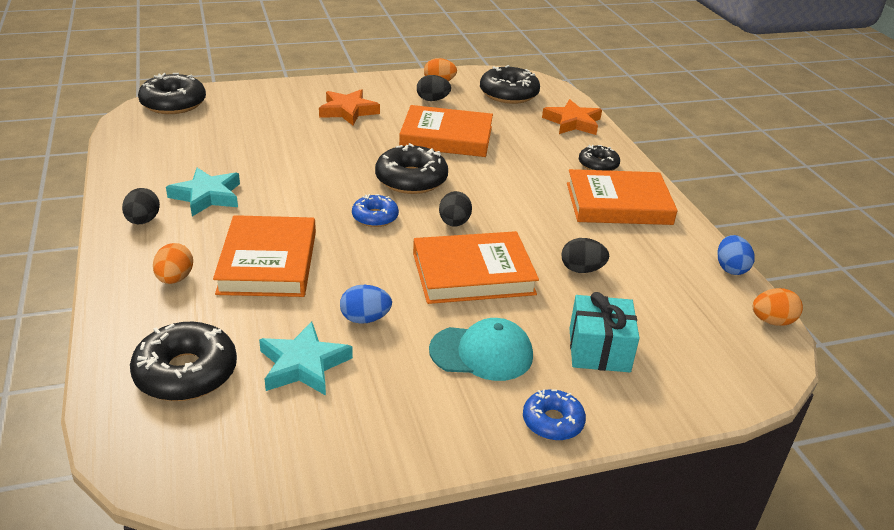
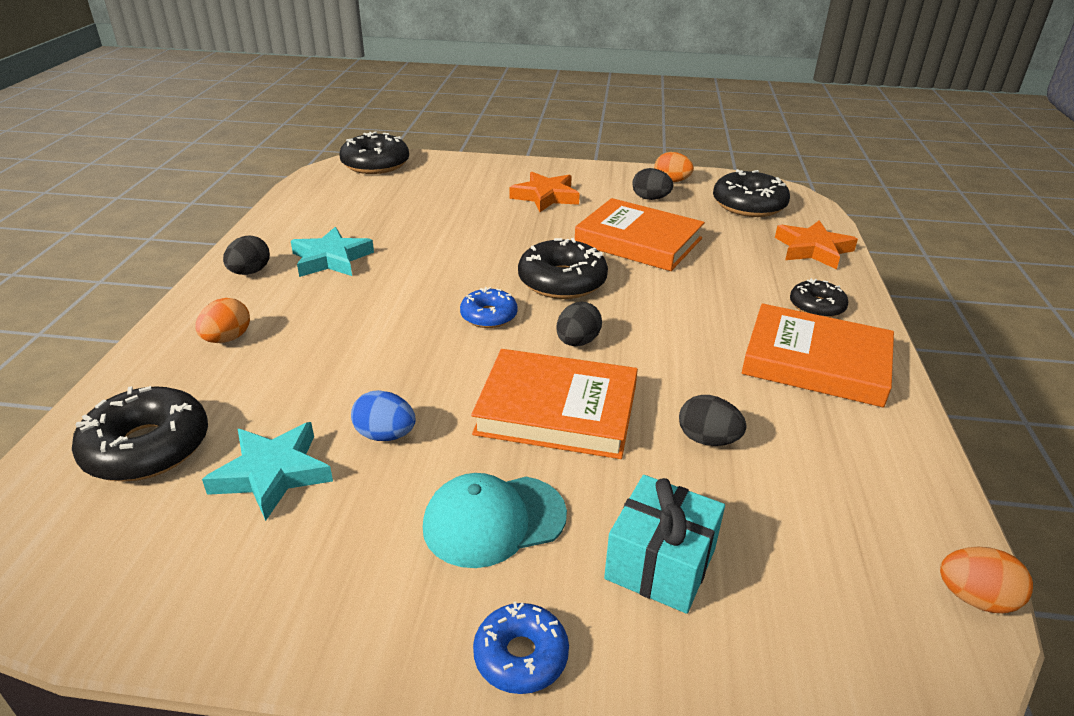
camera: 25 degrees right, 0 degrees up
orange book [213,215,316,297] -> none
turquoise cap [429,318,533,381] -> turquoise cap turned 135 degrees clockwise [423,473,567,568]
blue egg [717,235,754,275] -> none

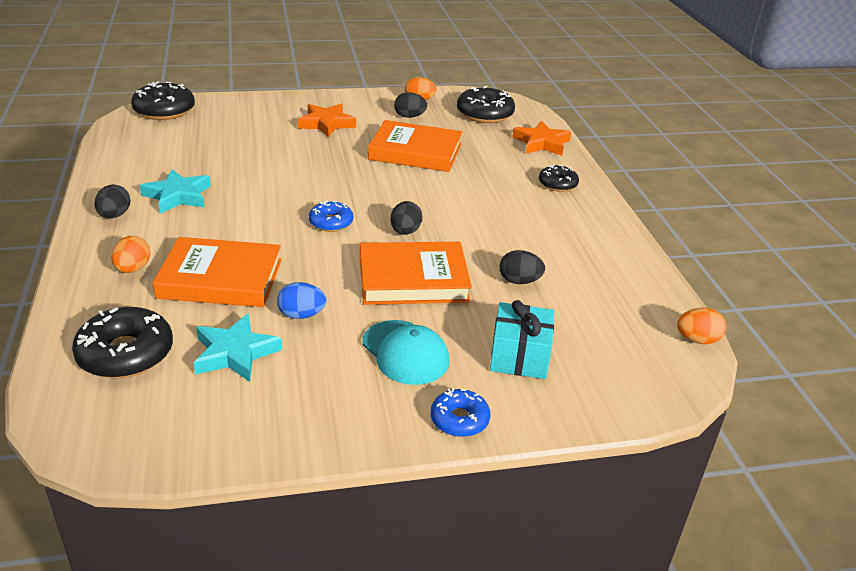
camera: 20 degrees left, 0 degrees up
turquoise cap [423,473,567,568] -> turquoise cap turned 90 degrees counterclockwise [362,320,449,385]
black donut [518,238,608,299] -> none
orange book [742,304,894,407] -> orange book moved to [153,237,282,307]

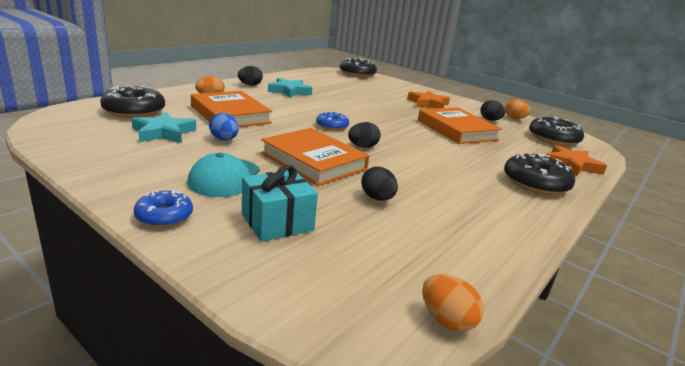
camera: 50 degrees right, 10 degrees down
black donut [539,164,579,192] -> black donut [504,153,575,195], size x1.68

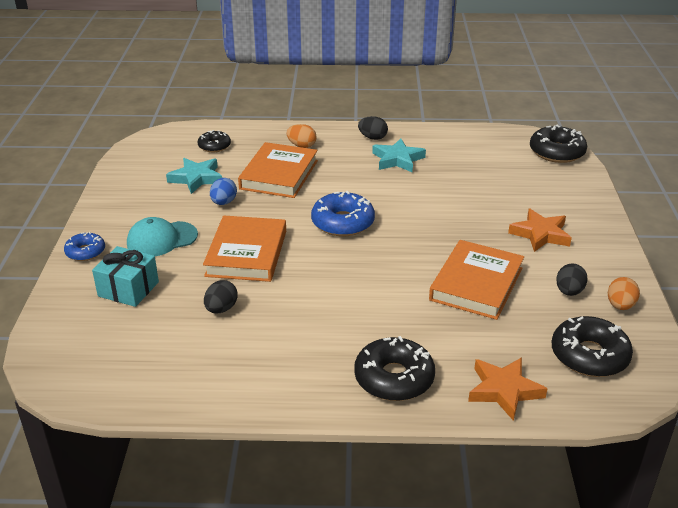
camera: 55 degrees right, 10 degrees up
black donut [100,85,165,118] -> black donut [198,130,231,152], size x0.60
blue donut [316,111,349,130] -> blue donut [311,191,375,236], size x1.68
black egg [348,122,381,148] -> none
orange egg [422,274,484,332] -> none

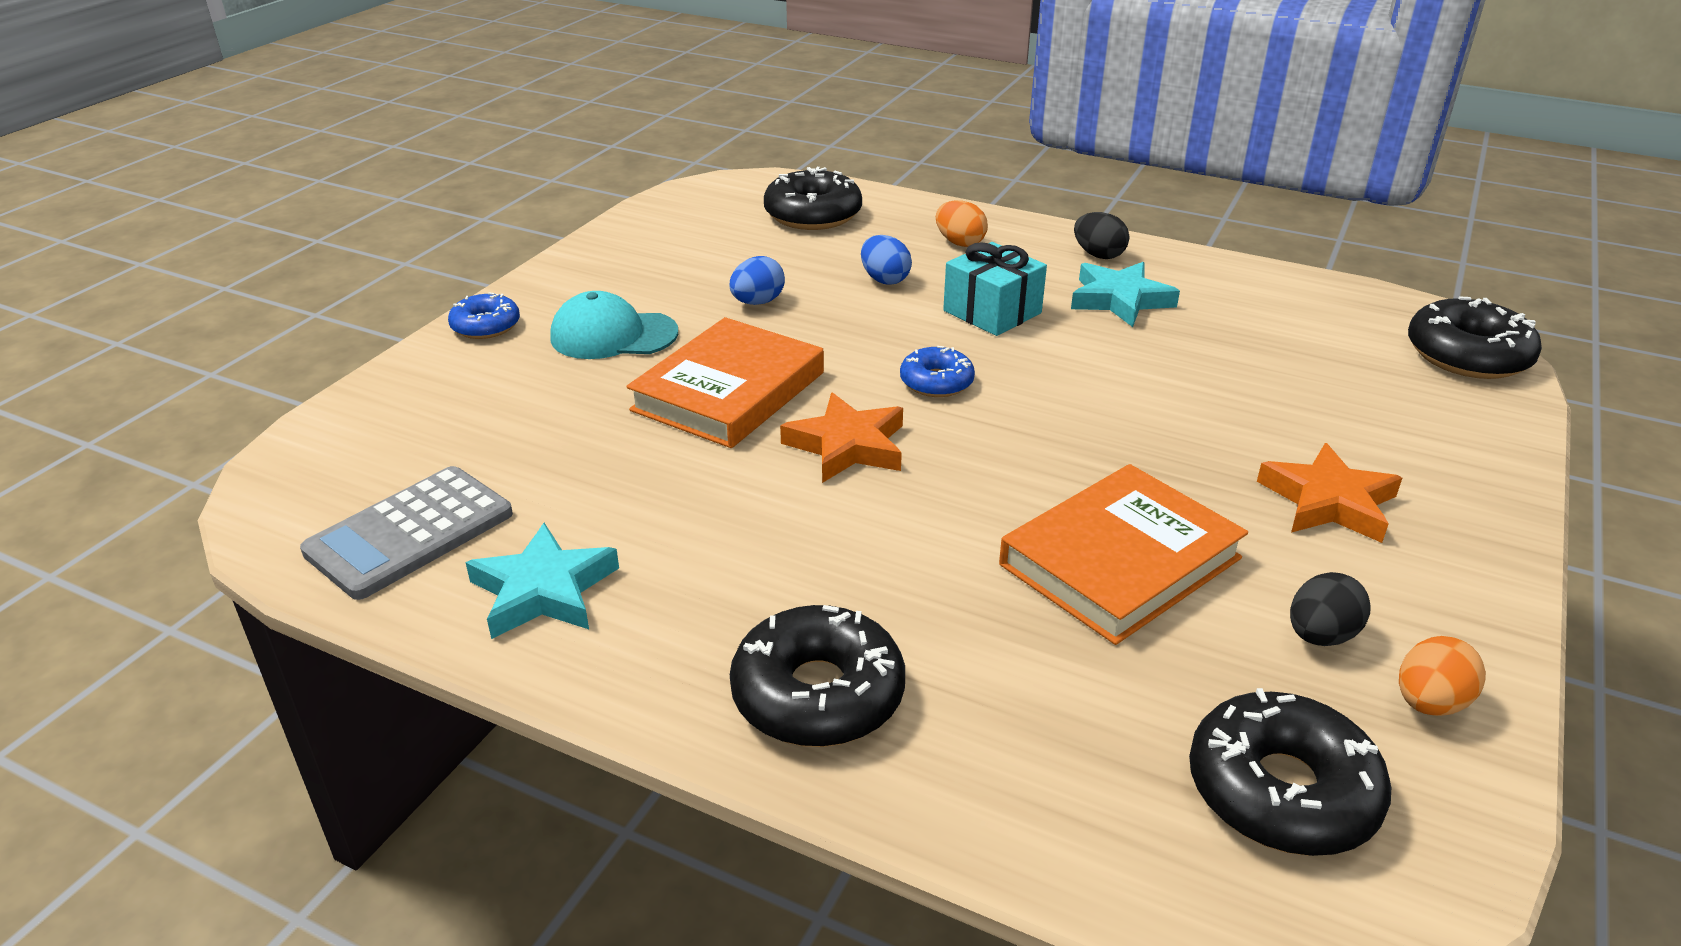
camera: 25 degrees right, 0 degrees up
turquoise gift [92,246,159,307] -> turquoise gift moved to [943,242,1047,336]
turquoise star [166,158,222,194] -> turquoise star moved to [465,523,619,639]
black donut [198,130,231,152] -> black donut [764,167,862,230], size x1.68
black egg [204,280,237,313] -> none
orange book [238,142,318,198] -> blue egg [861,235,912,285]
blue donut [311,191,375,236] -> blue donut [900,346,975,397], size x0.60
orange star [468,357,548,421] -> orange star moved to [780,393,903,483]
none -> grey calculator [300,466,513,600]

